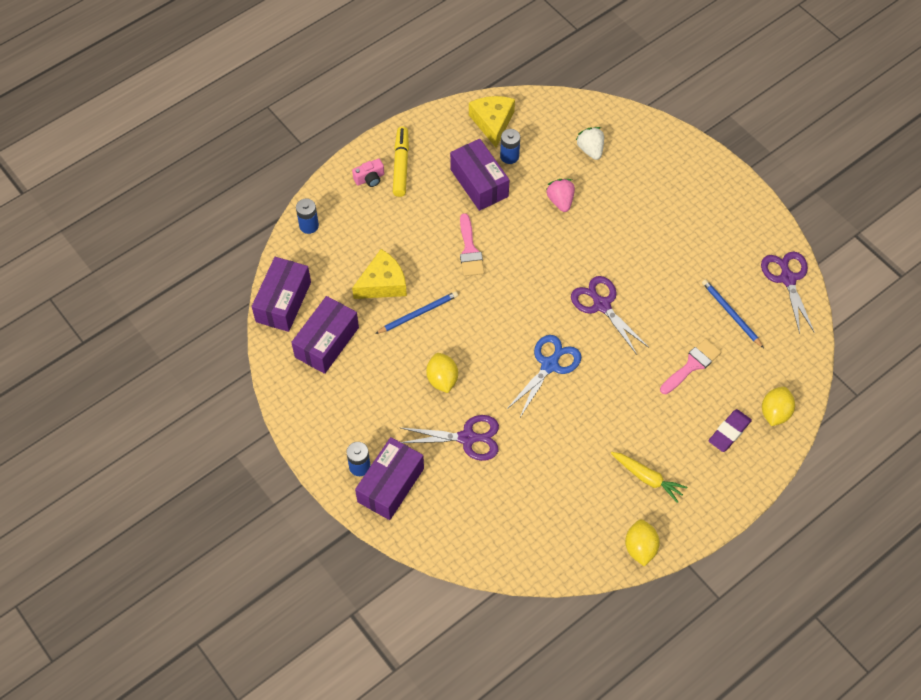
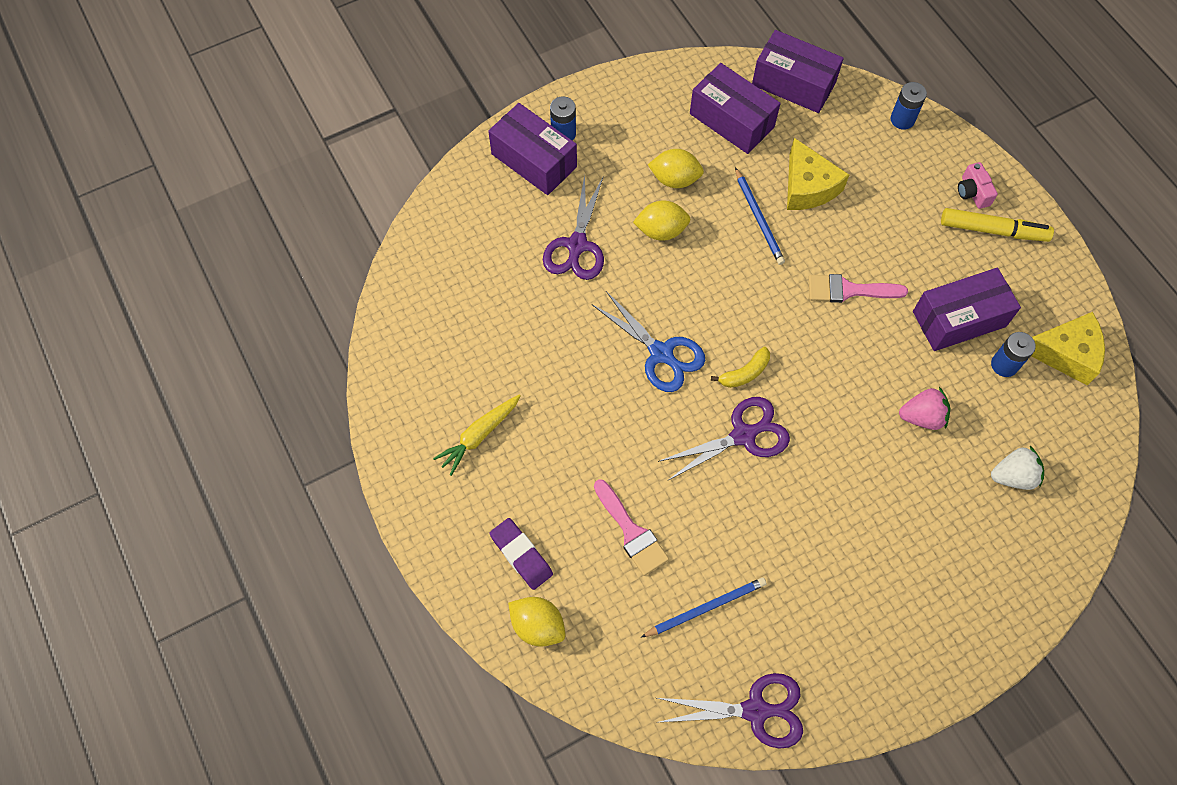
camera: 100 degrees right, 5 degrees up
yellow lemon [625,520,660,566] -> yellow lemon moved to [648,149,704,188]
none -> yellow banana [711,347,770,388]

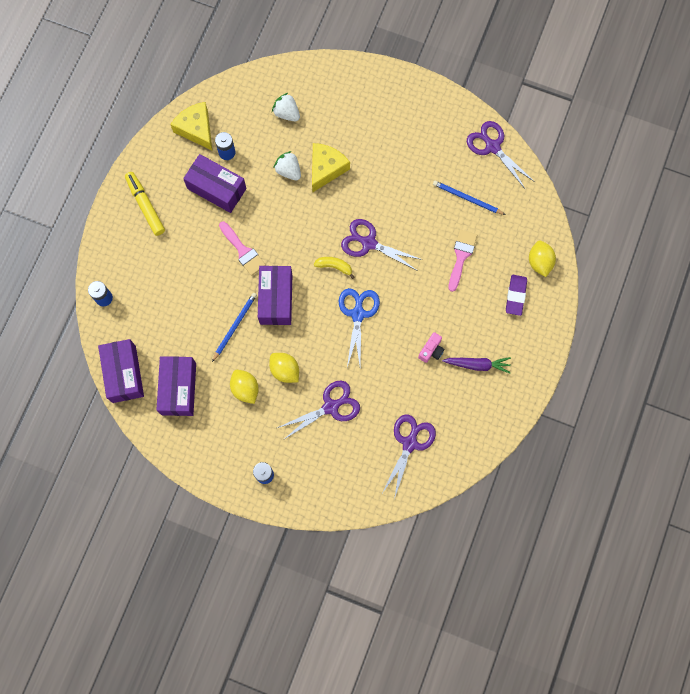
camera: 130 degrees left, 10 degrees up
yellow carrot [433,395,521,476] -> purple carrot [442,357,511,373]
purple box [488,103,577,195] -> purple box moved to [258,266,292,325]
yellow cheese [787,138,849,210] -> yellow cheese moved to [312,143,350,192]
pink strawberry [899,387,950,430] -> white strawberry [273,151,301,181]
pink camera [958,162,998,209] -> pink camera moved to [418,332,444,363]
none -> purple scissors [381,414,436,499]

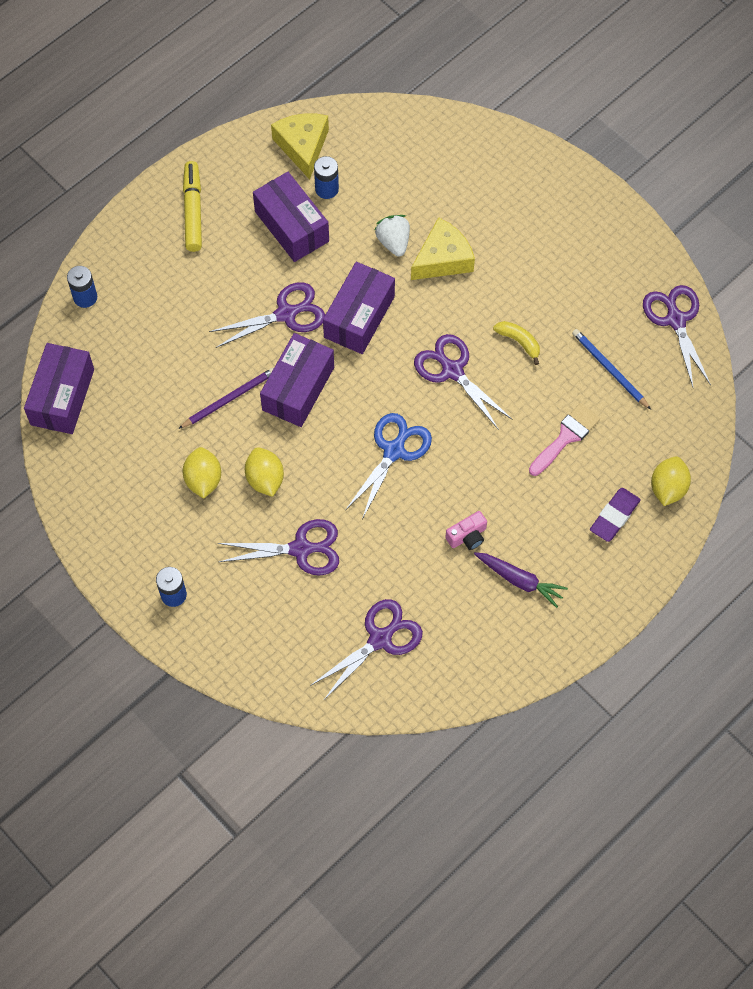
camera: 25 degrees right, 10 degrees down
purple box [156,356,196,416] -> purple box moved to [323,262,395,354]
blue pencil [212,293,257,362] -> purple pencil [178,368,274,429]
pink brush [219,221,266,276] -> purple scissors [209,282,325,348]
white strawberry [272,93,300,121] -> none
yellow banana [314,257,355,279] -> yellow banana moved to [493,321,540,365]

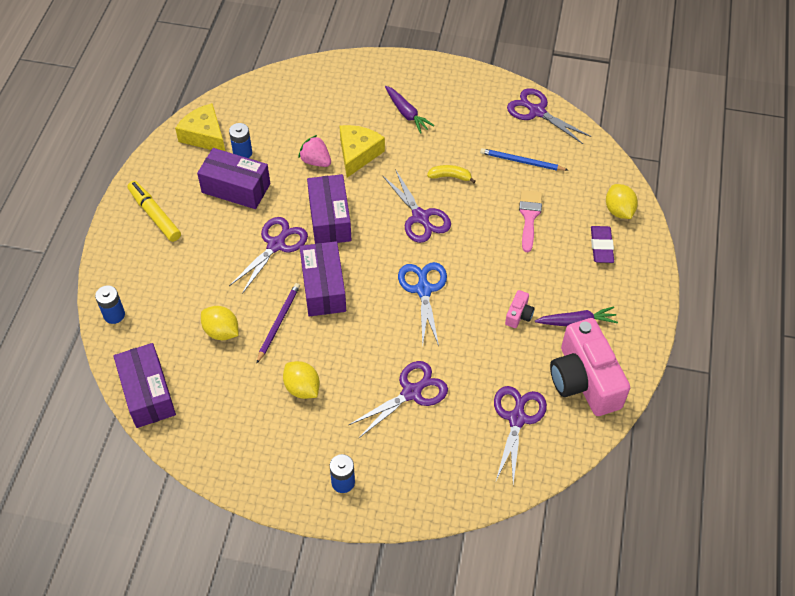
camera: 35 degrees left, 10 degrees down
yellow lemon [245,447,284,497] -> yellow lemon moved to [201,306,238,340]
white strawberry [375,215,410,256] -> pink strawberry [298,135,331,167]
purple scissors [414,334,513,430] -> purple scissors turned 135 degrees counterclockwise [382,169,451,243]
none -> purple carrot [385,86,434,134]
none -> pink camera [550,318,630,416]

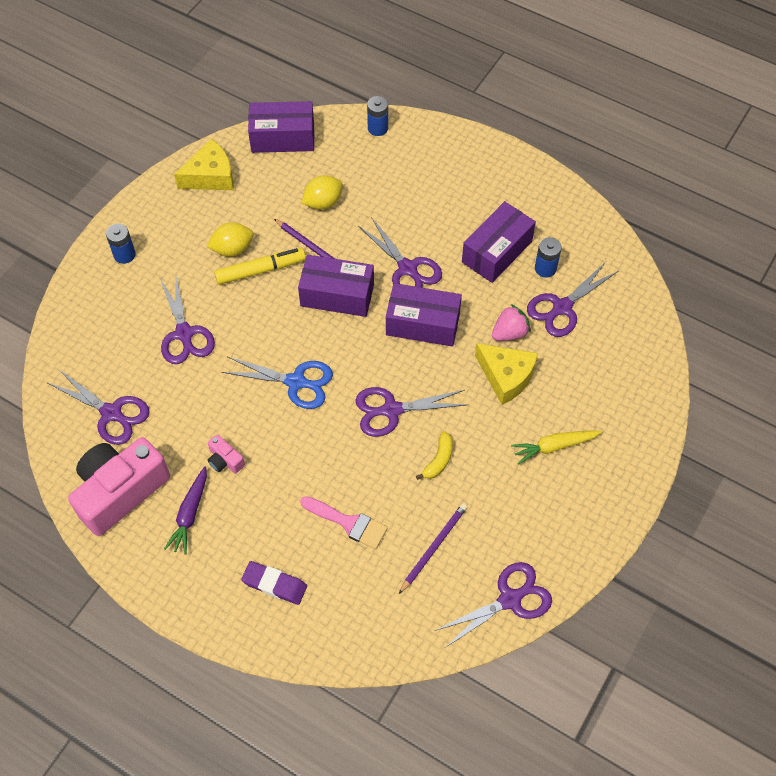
camera: 110 degrees right, 5 degrees up
yellow marker [127,181,181,242] -> yellow marker moved to [214,248,306,285]
yellow cheese [175,103,225,151] -> yellow cheese moved to [174,139,233,190]
purple carrot [385,86,434,134] -> yellow carrot [511,431,602,464]
blue pencil [480,148,568,171] -> purple pencil [399,503,467,594]
pink camera [550,318,630,416] -> pink camera turned 45 degrees counterclockwise [68,437,170,536]
yellow lemon [606,184,638,219] -> none
none -> purple scissors [527,262,618,337]

